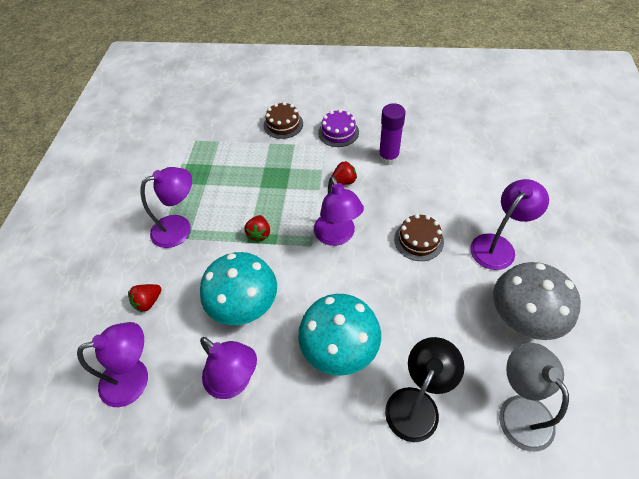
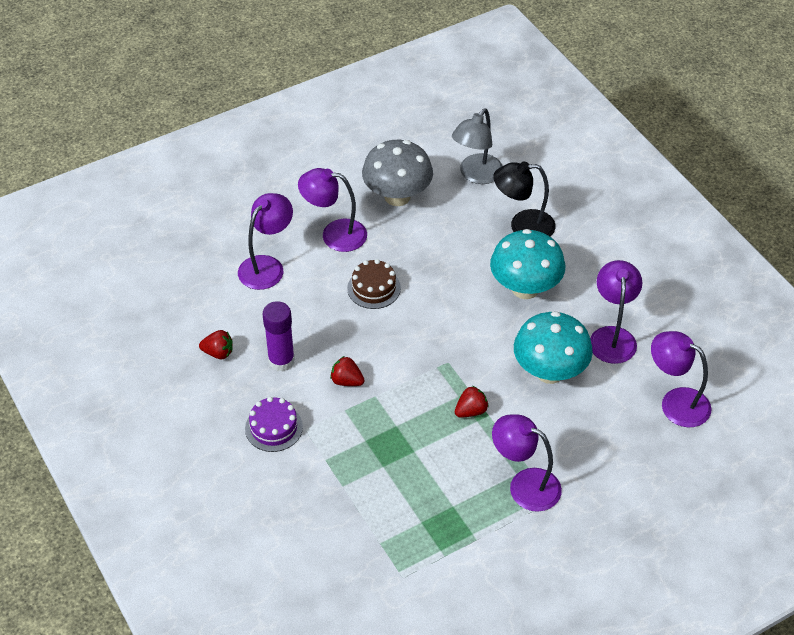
camera: 130 degrees left, 5 degrees down
red strawberry [128,284,162,312] -> red strawberry moved to [199,330,233,359]
brown cake [264,102,303,139] -> none
purple lamp [314,176,364,246] -> purple lamp moved to [238,193,293,290]

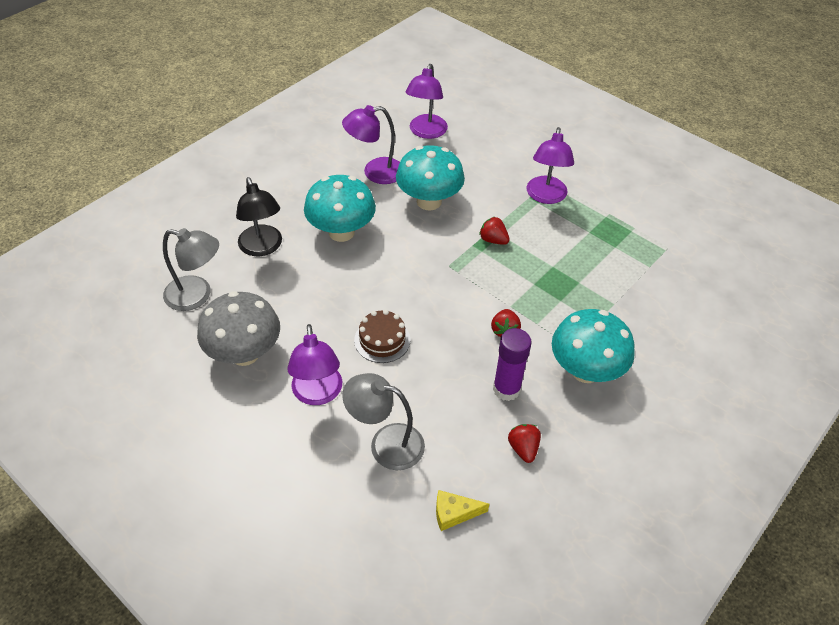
camera: 110 degrees left, 0 degrees up
purple lamp [238,193,293,290] -> grey lamp [342,373,425,470]
purple cake [245,396,303,452] -> turquoise mushroom [552,309,635,383]
none -> yellow cheese [436,490,489,531]

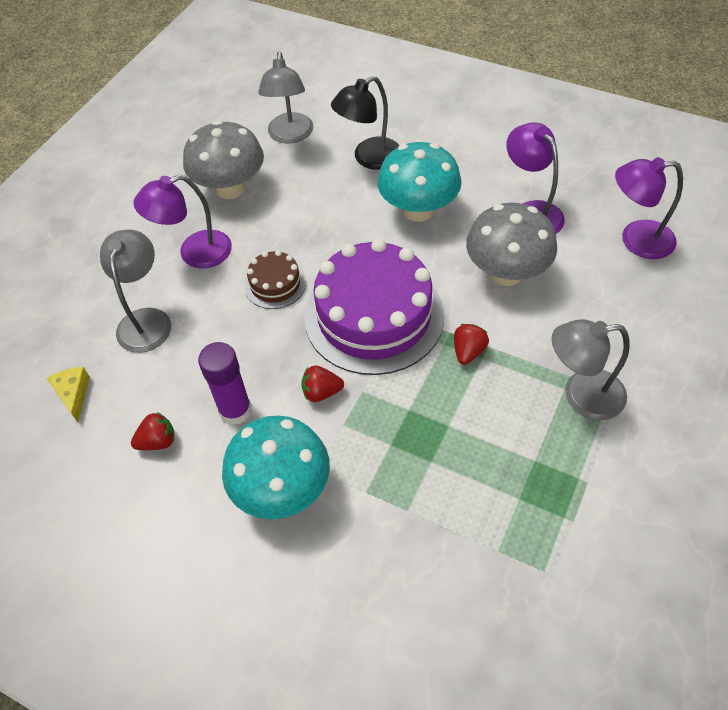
camera: 80 degrees right, 5 degrees up
turquoise mushroom [396,145,465,210] -> grey mushroom [466,203,557,286]
purple lamp [527,127,574,204] -> grey lamp [551,319,630,420]
none -> purple cake [305,239,444,375]

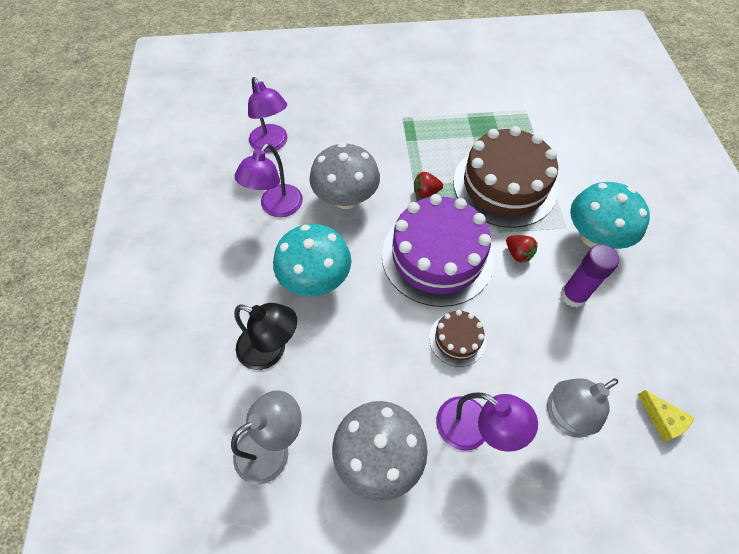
camera: 125 degrees left, 5 degrees up
yellow cheese [47,367,90,422] -> yellow cheese turned 75 degrees counterclockwise [637,390,694,442]
red strawberry [131,412,174,450] -> none
grey lamp [551,319,630,420] -> none
none -> brown cake [453,126,558,228]

